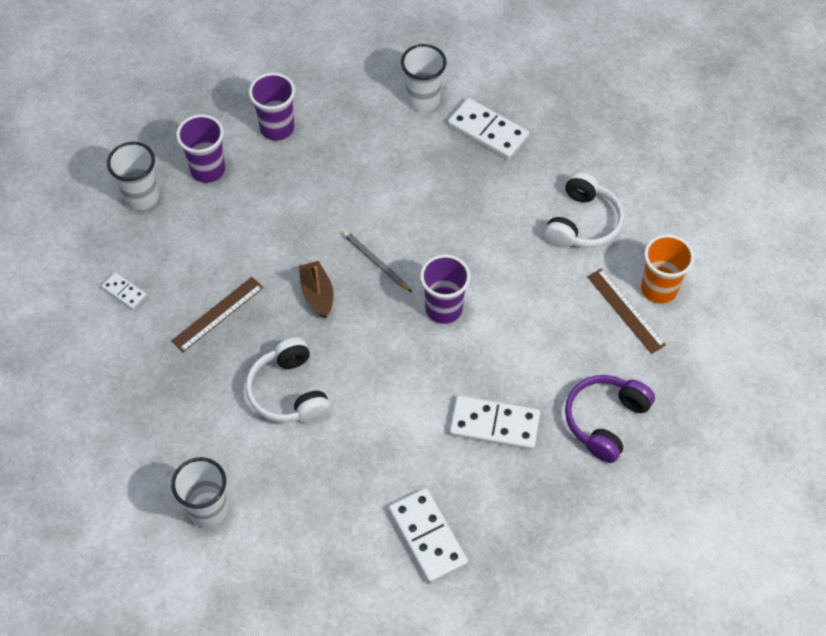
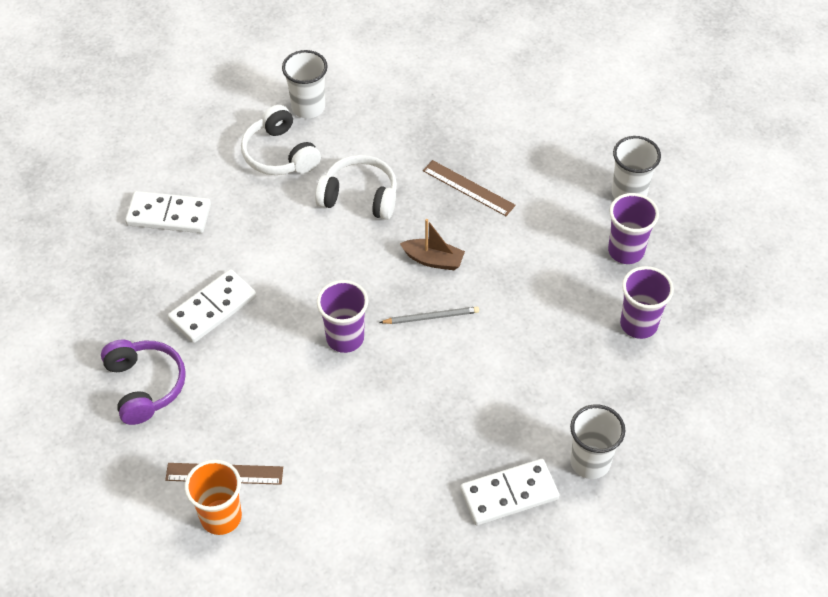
camera: 125 degrees right, 5 degrees down
white domino [101,272,147,310] -> none
brown ruler [171,277,264,352] -> brown ruler turned 45 degrees counterclockwise [423,160,516,216]
white headphones [544,172,624,248] -> white headphones moved to [241,105,321,175]

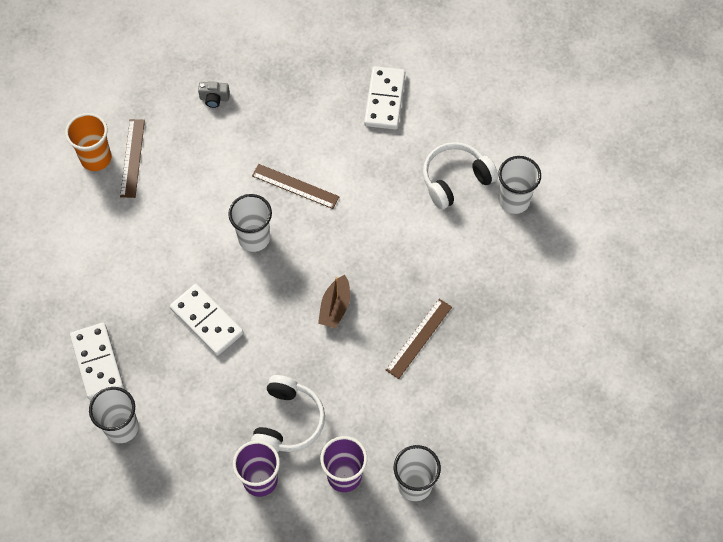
camera: 90 degrees right, 10 degrees up
purple headphones [101,339,186,425] -> grey camera [198,81,230,108]
white domino [168,269,257,343] -> white domino moved to [170,284,243,356]
white headphones [315,155,397,220] -> white headphones moved to [251,375,325,452]
purple cup [317,280,368,353] -> white cup [228,194,272,252]
grey pencil [379,306,479,324] -> none
none -> brown ruler [252,164,340,209]

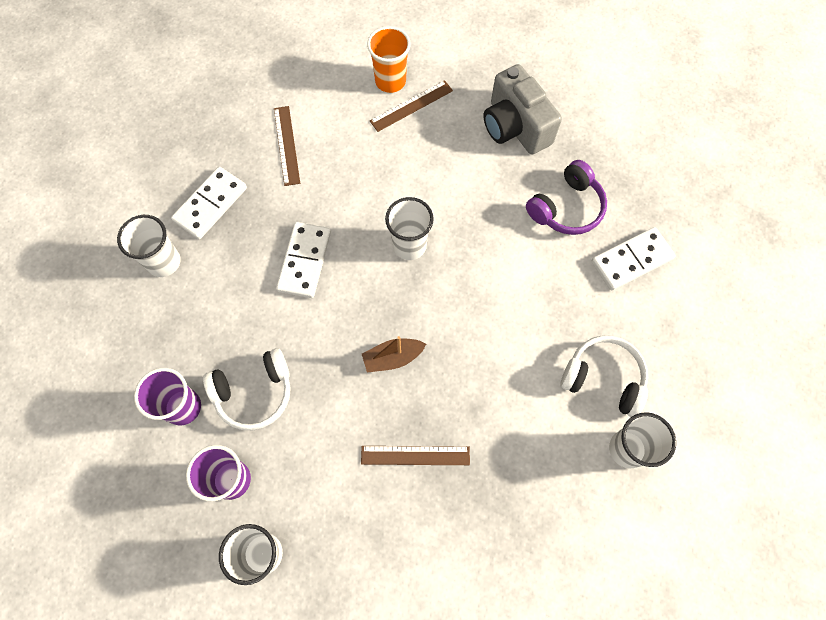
camera: 55 degrees right, 5 degrees up
grey camera [198,81,230,108] -> grey camera [483,64,562,154], size x2.45
brown ruler [252,164,340,209] -> brown ruler moved to [274,106,300,186]
none -> purple headphones [526,160,607,235]

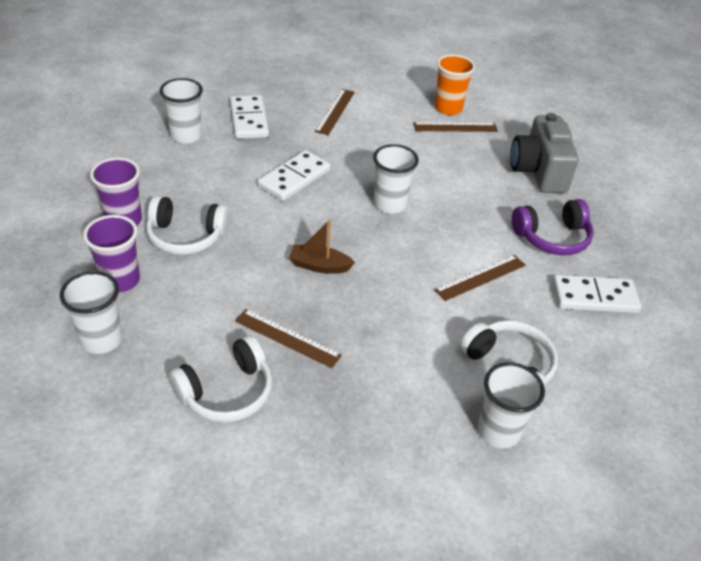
camera: 25 degrees right, 25 degrees down
white domino [171,167,247,239] -> white domino turned 75 degrees counterclockwise [230,95,269,139]
none -> white headphones [169,335,273,423]
none -> brown ruler [434,255,526,301]

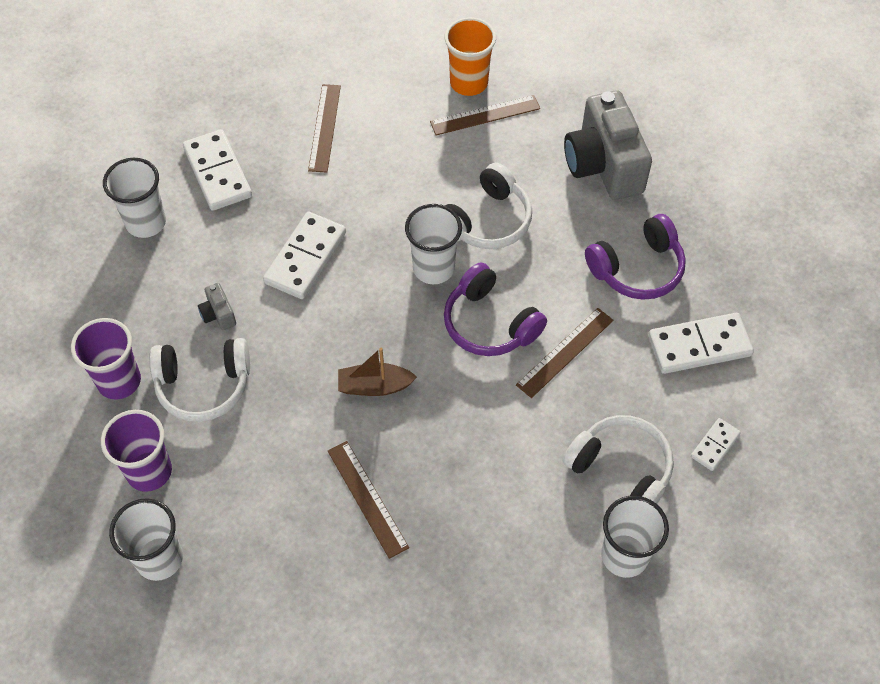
camera: 10 degrees left, 15 degrees up
white headphones [169,335,273,423] -> white headphones moved to [445,163,532,249]
brown ruler [235,309,342,368] -> brown ruler turned 45 degrees clockwise [328,441,409,559]
none -> grey camera [198,283,236,330]
none -> purple headphones [444,262,547,356]
none -> white domino [691,418,741,471]

